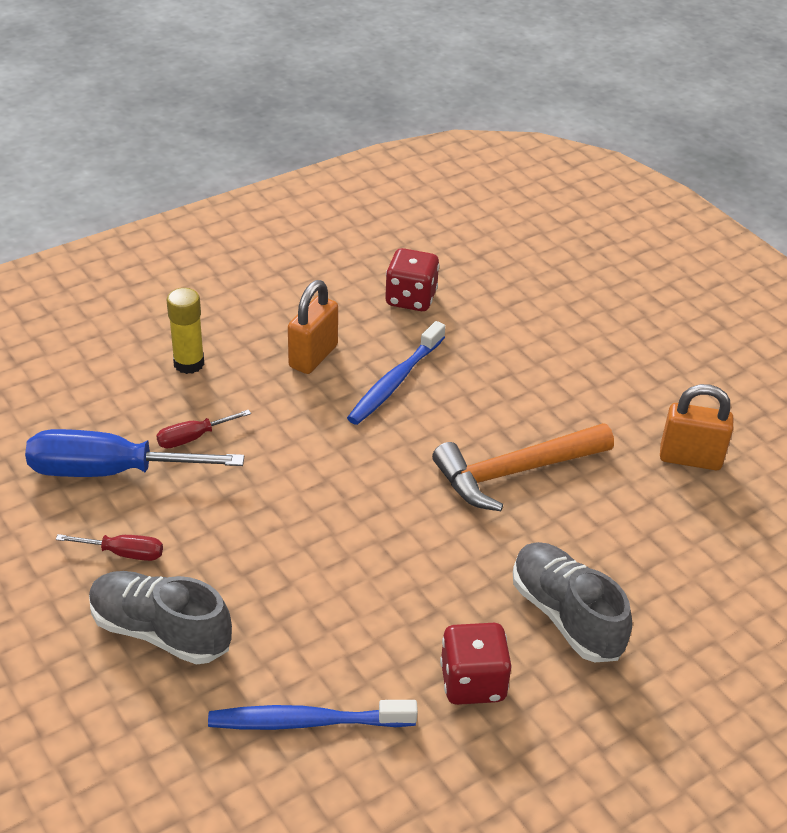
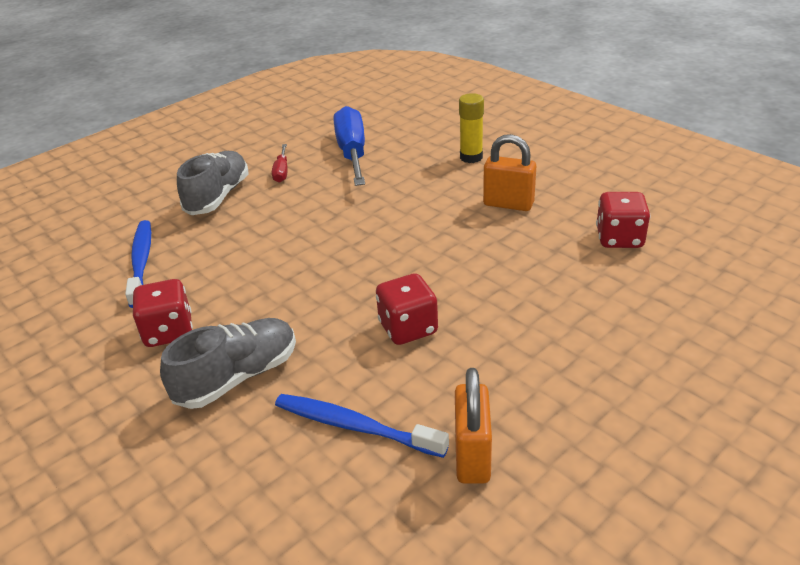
camera: 85 degrees right, 5 degrees down
red screwdriver [156,410,251,449] -> none
blue toothbrush [347,321,445,425] -> blue toothbrush moved to [275,394,449,458]
orange hammer [432,423,614,511] -> red dice [376,274,438,345]

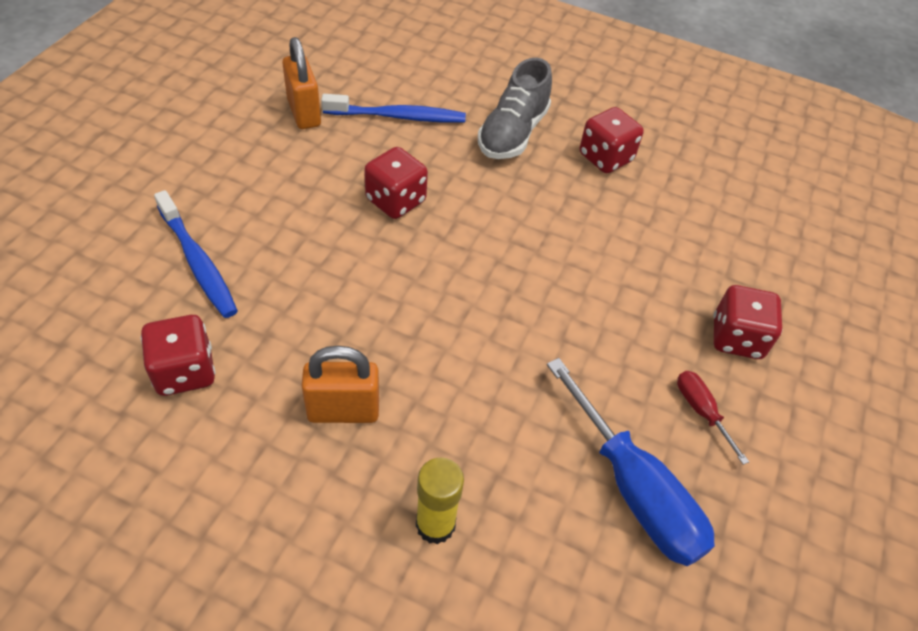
camera: 150 degrees right, 15 degrees up
blue toothbrush [125,220,151,308] -> blue toothbrush moved to [154,190,238,318]
grey shoe [177,151,249,215] -> red dice [713,285,782,359]

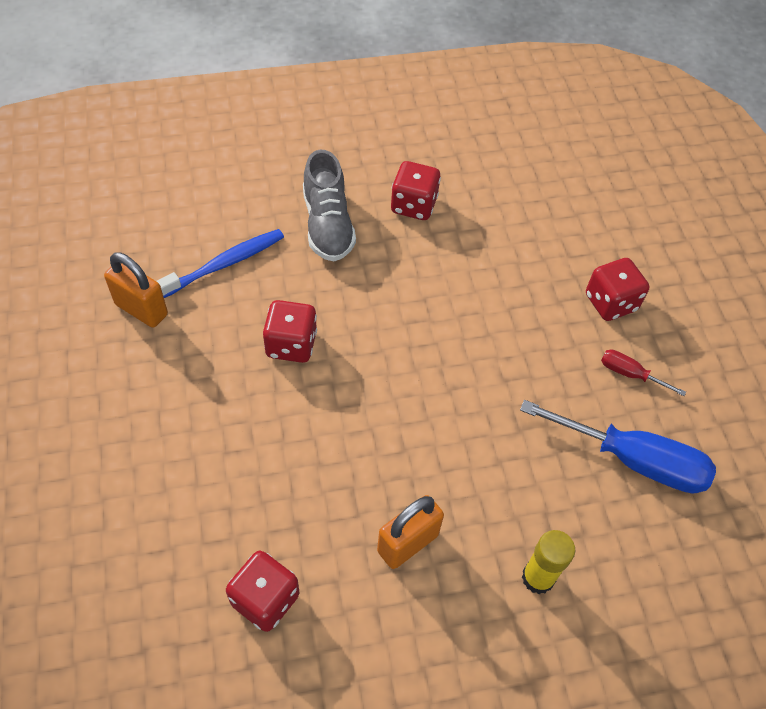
camera: 35 degrees left, 5 degrees up
blue toothbrush [154,190,238,318] -> none

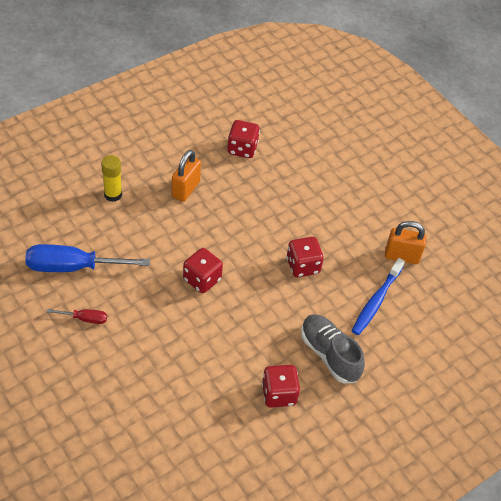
camera: 155 degrees right, 5 degrees down
red dice [586,258,649,321] -> red dice moved to [183,248,223,293]

